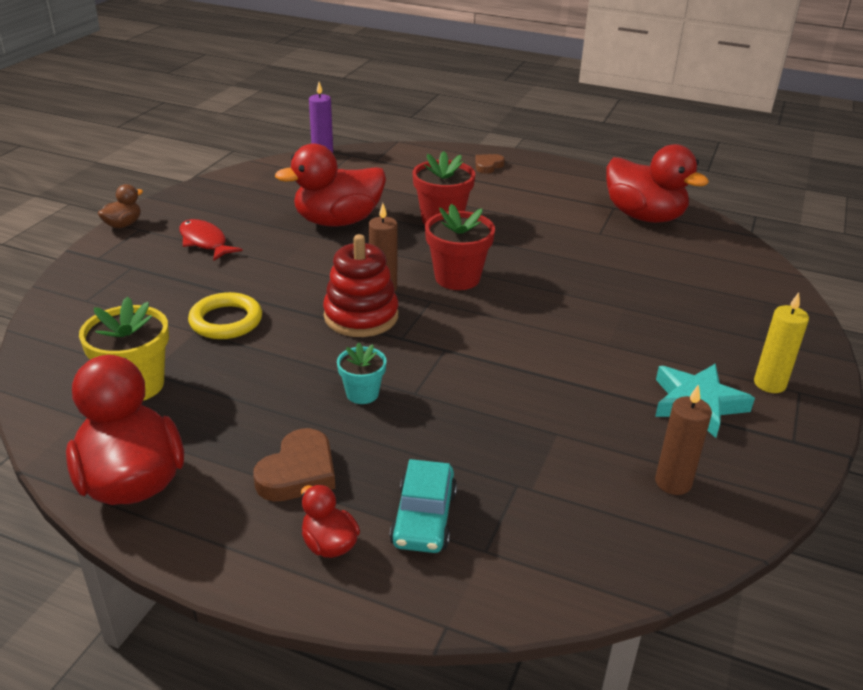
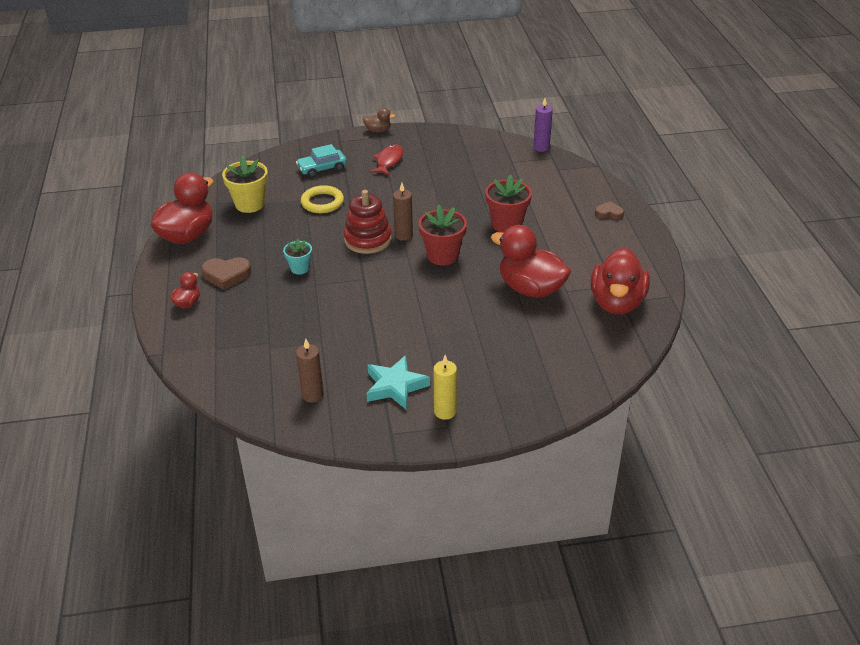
camera: 60 degrees right, 5 degrees up
red duck [275,143,386,226] -> red duck moved to [491,225,571,298]
turquoise car [390,459,457,553] -> turquoise car moved to [296,144,347,178]

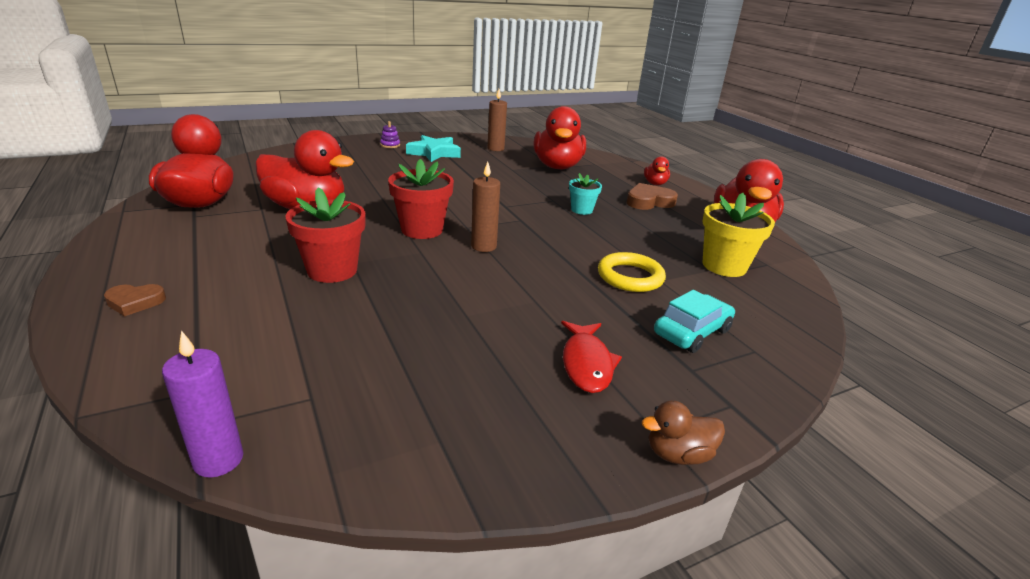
camera: 160 degrees right, 10 degrees down
red stacking toy [344,190,392,254] -> none
yellow candle [433,355,457,420] -> purple stacking toy [380,121,400,148]
none -> red duck [534,106,586,169]

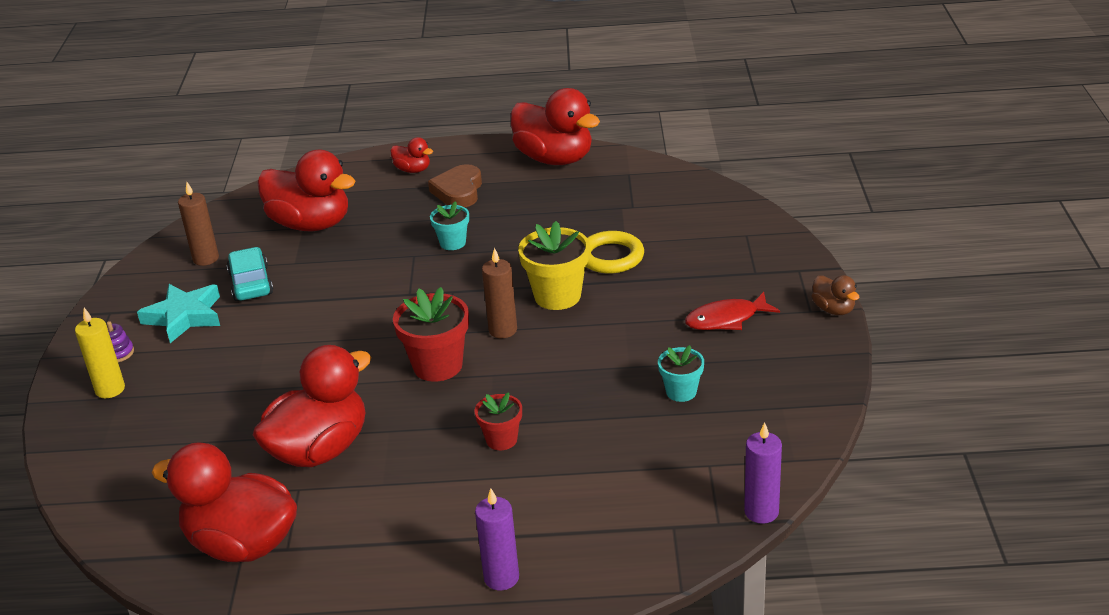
camera: 60 degrees left, 5 degrees up
brown heart [104,284,166,317] -> purple candle [475,488,519,590]
red flower pot [286,187,366,283] -> red flower pot [474,392,522,450], size x0.59
red fish [561,321,622,393] -> red fish turned 135 degrees clockwise [685,292,780,330]
brown duck [642,401,725,465] -> brown duck turned 45 degrees counterclockwise [812,275,859,315]
turquoise car [654,290,735,353] -> turquoise car moved to [227,247,273,301]
yellow flower pot [703,193,775,277] -> yellow flower pot moved to [518,221,590,310]
none -> yellow candle [75,308,125,398]
none -> turquoise flower pot [658,345,704,402]

